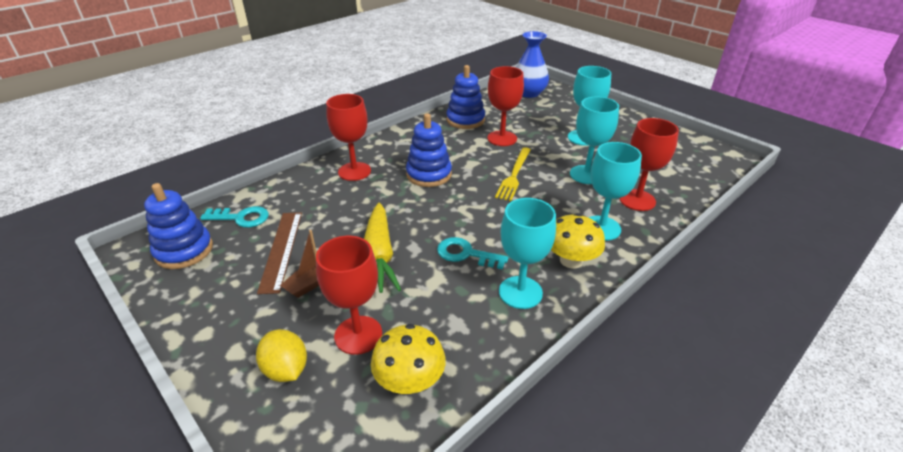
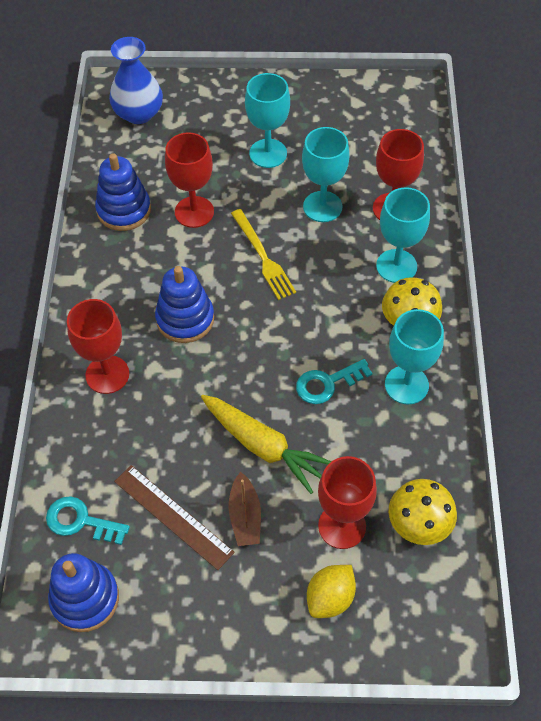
camera: 45 degrees left, 20 degrees up
turquoise key [200,206,269,228] -> turquoise key turned 120 degrees counterclockwise [46,496,130,545]
yellow lemon [256,329,307,382] -> yellow lemon turned 60 degrees counterclockwise [307,565,356,618]

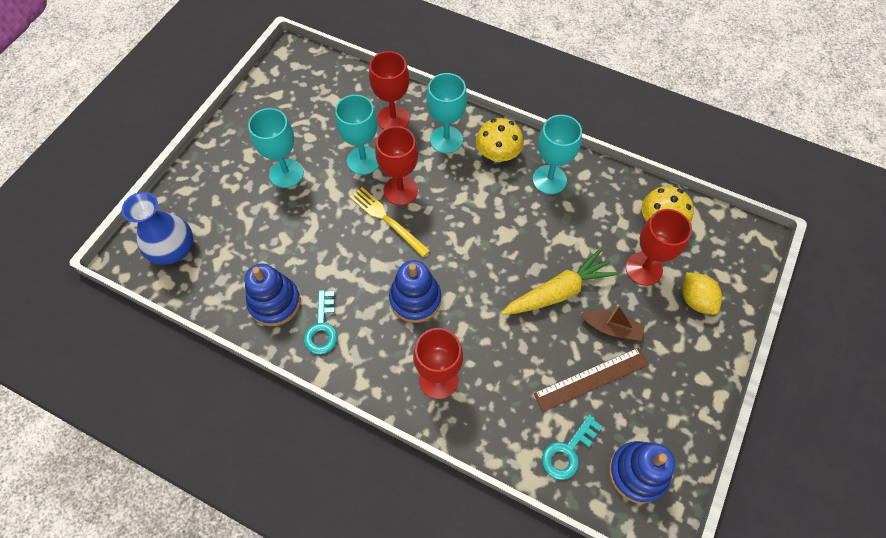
camera: 65 degrees left, 5 degrees up
red goblet [165,132,214,228] -> red goblet moved to [375,126,418,206]
yellow fork [231,209,296,300] -> yellow fork turned 135 degrees counterclockwise [350,187,430,257]
turquoise key [296,359,372,404] -> turquoise key moved to [303,290,337,354]

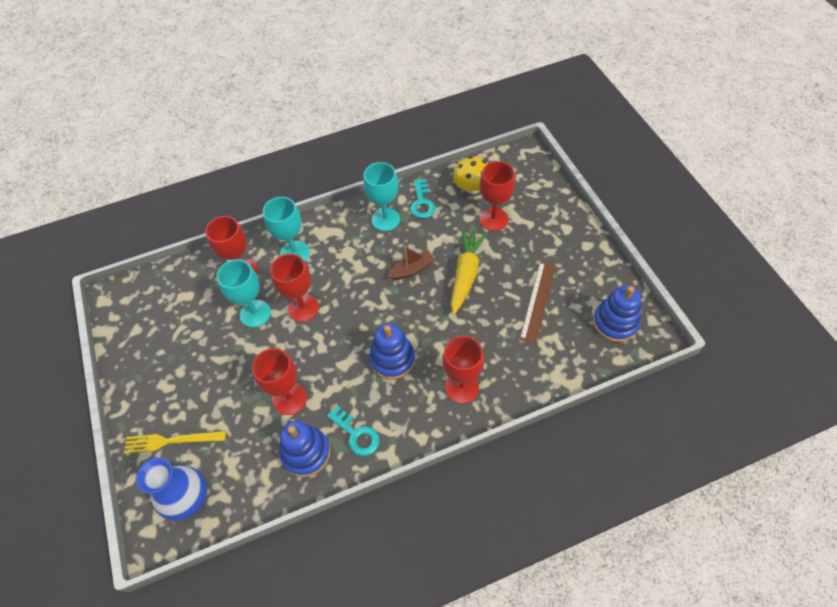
camera: 45 degrees left, 5 degrees down
turquoise goblet [248,108,304,188] -> none
yellow fork [350,187,430,257] -> yellow fork moved to [124,431,226,454]
yellow mushroom [476,118,524,162] -> none
turquoise key [542,415,602,480] -> turquoise key moved to [410,179,435,219]
brown boat [581,304,645,341] -> brown boat moved to [388,246,435,280]
yellow lemon [682,272,722,315] -> none
none -> red goblet [252,348,307,415]

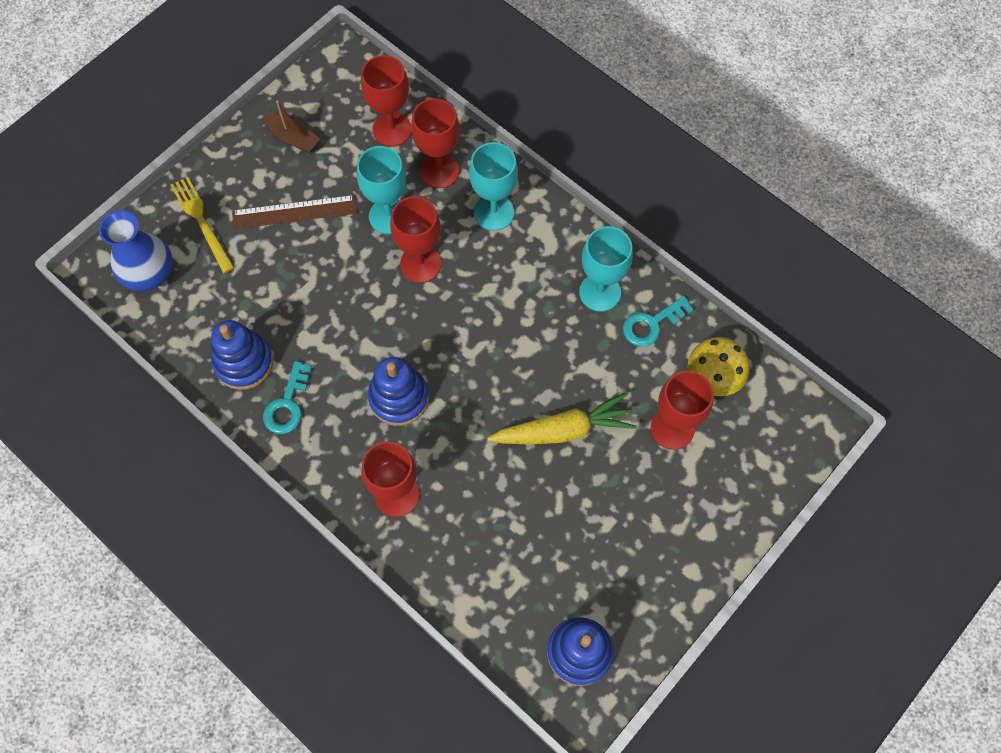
camera: 60 degrees right, 10 degrees up
red goblet [252,348,307,415] -> red goblet moved to [361,55,411,147]
brown boat [388,246,435,280] -> brown boat moved to [263,100,320,153]
brown ruler [520,261,556,344] -> brown ruler moved to [232,195,357,229]

